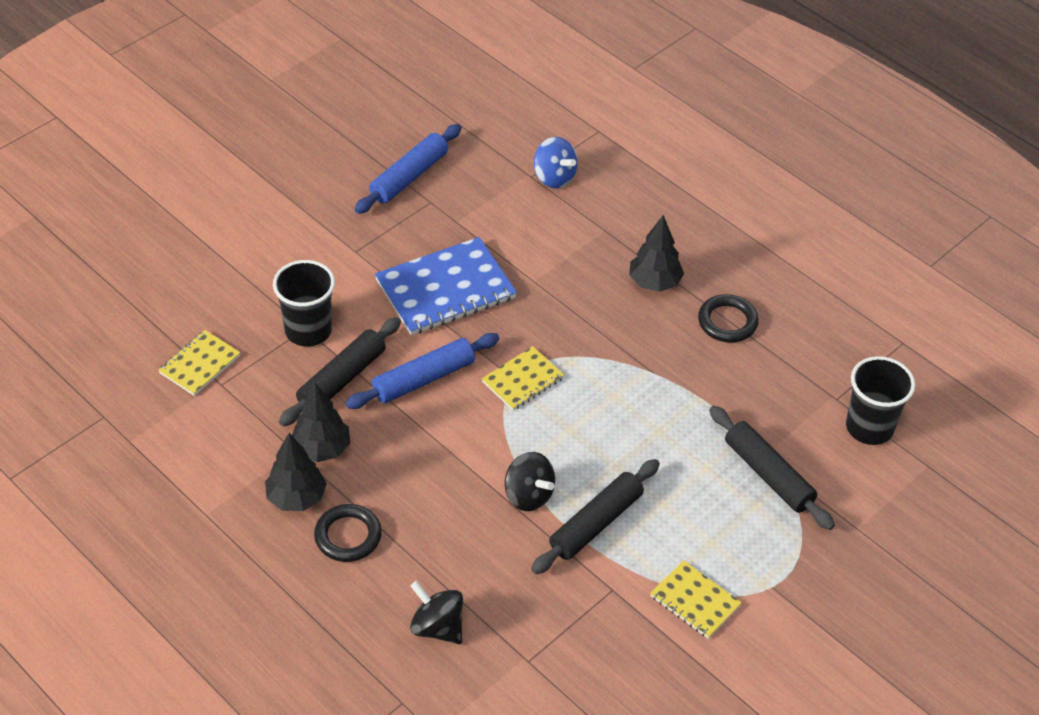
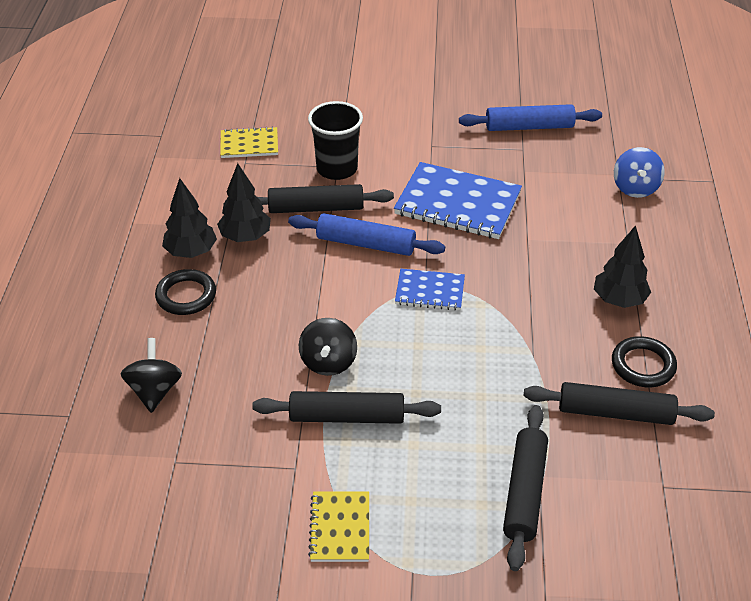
camera: 50 degrees right, 5 degrees down
yellow notebook [482,346,564,410] -> blue notebook [395,269,465,311]
black cup [846,356,915,445] -> none
none -> black rolling pin [524,382,715,425]

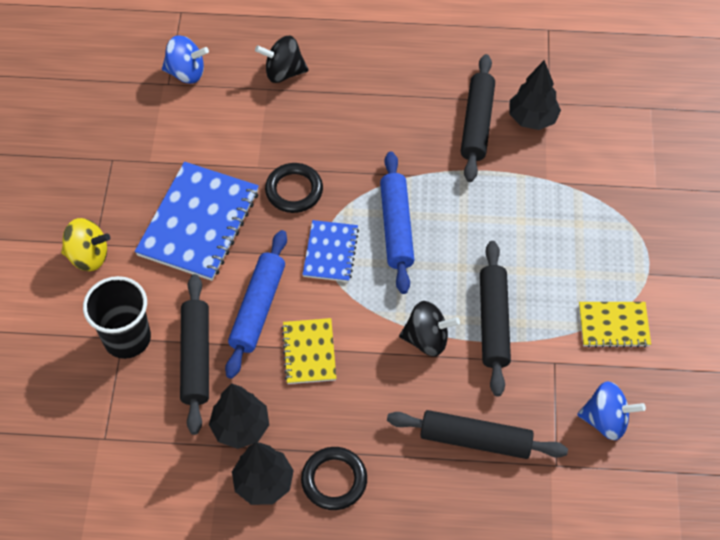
camera: 90 degrees left, 15 degrees up
black spinning top [121,338,182,413] -> black spinning top moved to [255,36,309,83]
yellow notebook [220,127,278,158] -> yellow notebook moved to [282,318,336,384]
blue rolling pin [459,104,602,131] -> blue rolling pin moved to [380,151,414,294]
black rolling pin [503,405,548,571] -> black rolling pin moved to [387,410,568,459]
black tree [594,225,651,308] -> black tree moved to [509,60,561,130]
black ring [612,336,677,387] -> black ring moved to [265,163,323,213]
none -> yellow spinning top [61,218,110,271]
none -> blue spinning top [577,381,646,440]

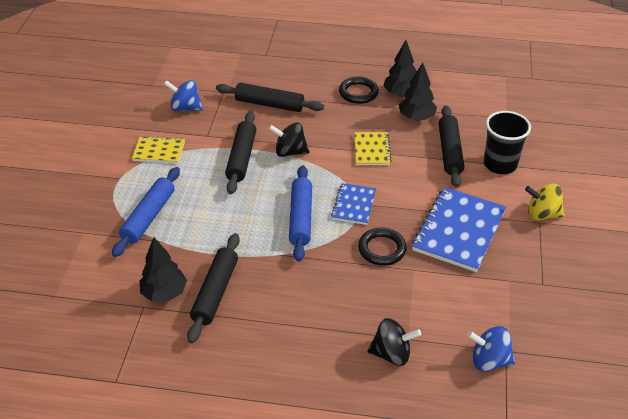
camera: 175 degrees left, 15 degrees down
blue rolling pin [225,230,287,379] -> blue rolling pin moved to [112,167,180,257]

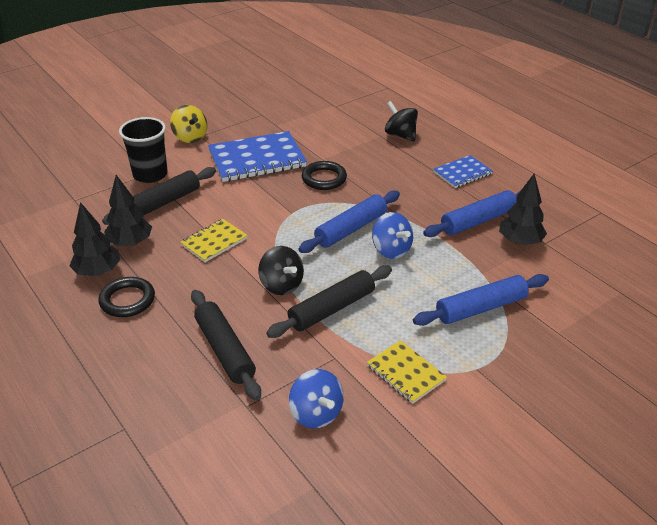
camera: 135 degrees left, 5 degrees down
black rolling pin [187,233,240,343] -> blue rolling pin [423,190,520,237]
blue notebook [331,183,376,225] -> blue notebook moved to [433,155,493,188]
blue spinning top [467,326,515,371] -> blue spinning top moved to [372,212,413,259]

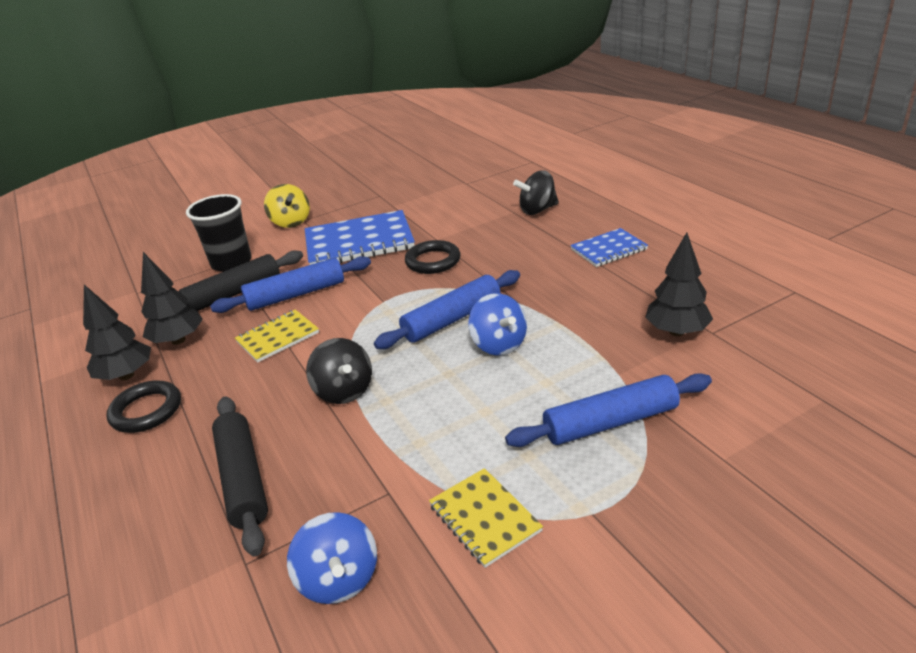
camera: 10 degrees right, 5 degrees down
black rolling pin [266,265,392,338] -> none
black spinning top [385,101,418,141] -> black spinning top turned 75 degrees counterclockwise [513,170,559,215]
blue rolling pin [423,190,520,237] -> blue rolling pin moved to [210,256,371,313]

